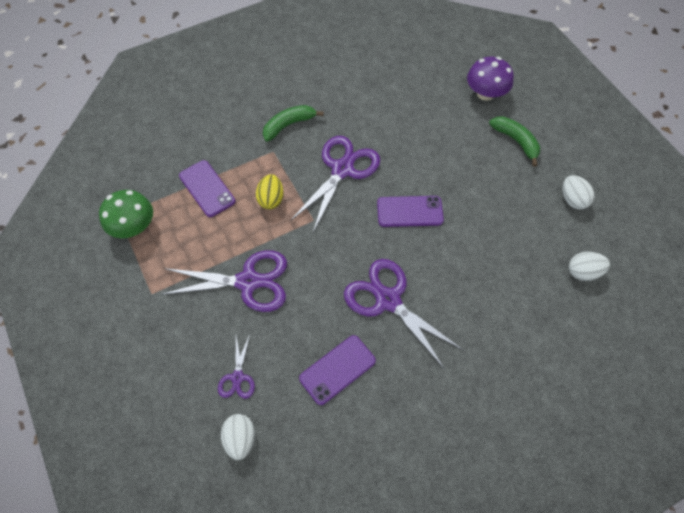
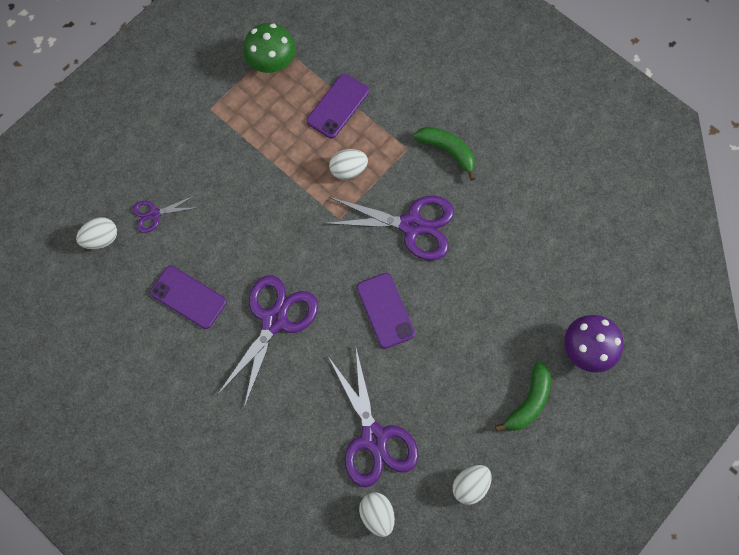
camera: 70 degrees right, 10 degrees up
purple scissors [161,250,287,312] -> purple scissors moved to [329,349,418,487]
yellow egg [256,174,284,209] -> white egg [329,149,368,180]

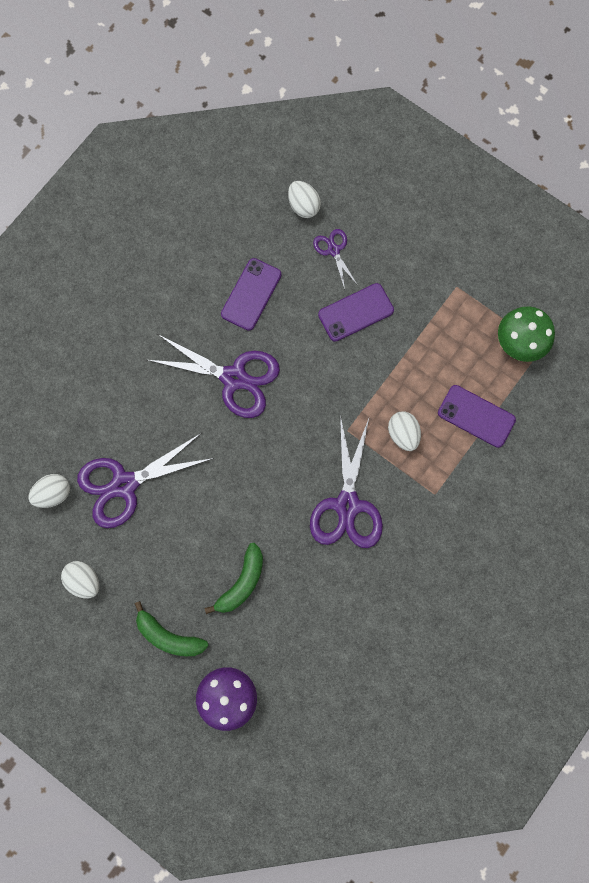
camera: 85 degrees right, 5 degrees up
purple phone [357,273,415,349] -> purple phone moved to [318,283,394,342]
green banana [414,127,476,181] -> green banana moved to [205,543,263,614]

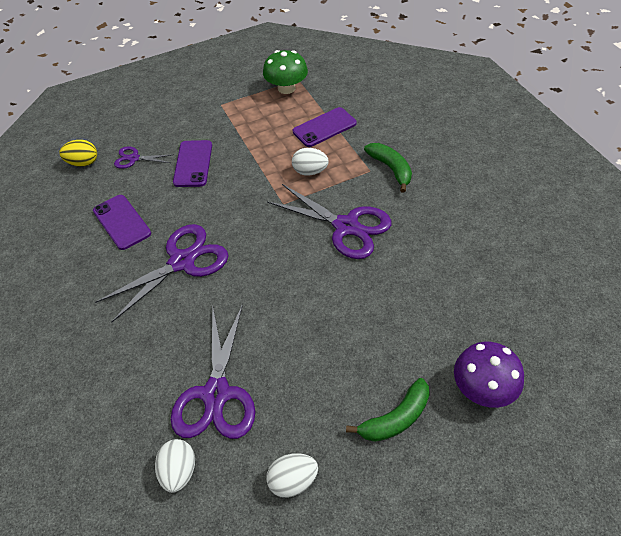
camera: 60 degrees left, 25 degrees down
green banana [205,543,263,614] -> green banana moved to [364,143,412,193]
white egg [288,181,321,218] -> yellow egg [59,140,97,167]

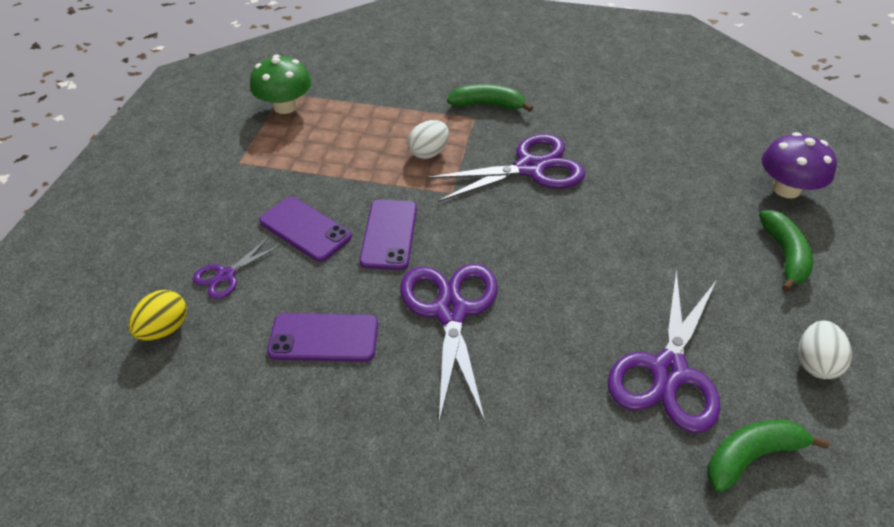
camera: 55 degrees left, 5 degrees down
white egg [155,439,195,493] -> green banana [707,420,830,492]
purple scissors [171,304,255,439] -> purple scissors turned 75 degrees clockwise [608,271,720,433]
purple phone [293,107,356,147] -> purple phone moved to [359,200,417,270]

